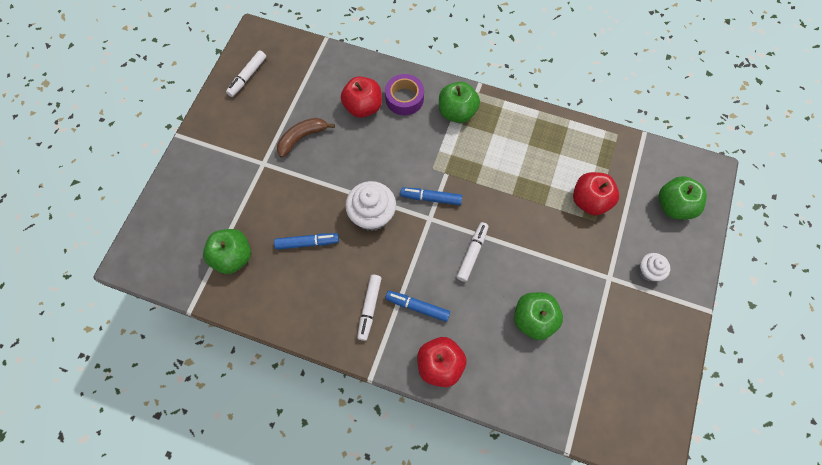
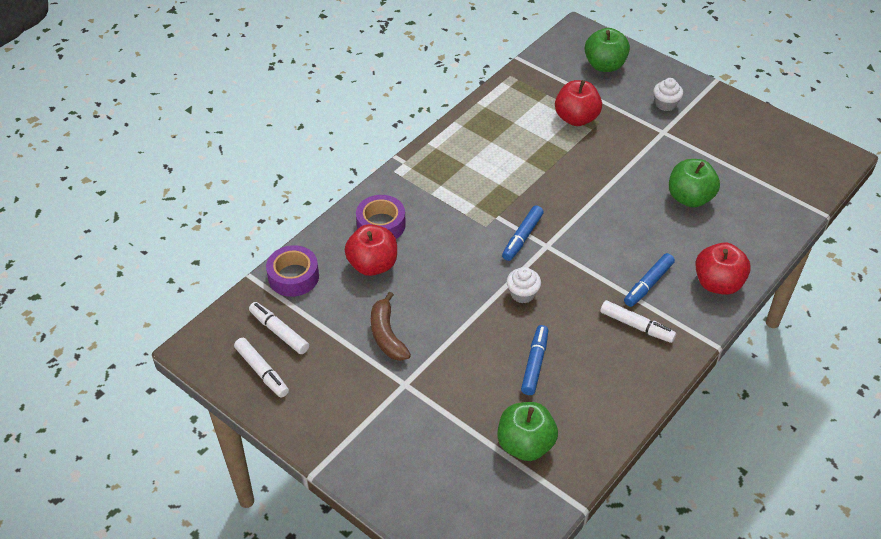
camera: 70 degrees left, 20 degrees down
white cupcake [345,181,396,231] -> white cupcake [506,267,541,303], size x0.57
green apple [439,82,480,123] -> none
white marker [457,222,489,282] -> white marker moved to [249,302,309,354]
none -> purple tape [266,245,319,297]

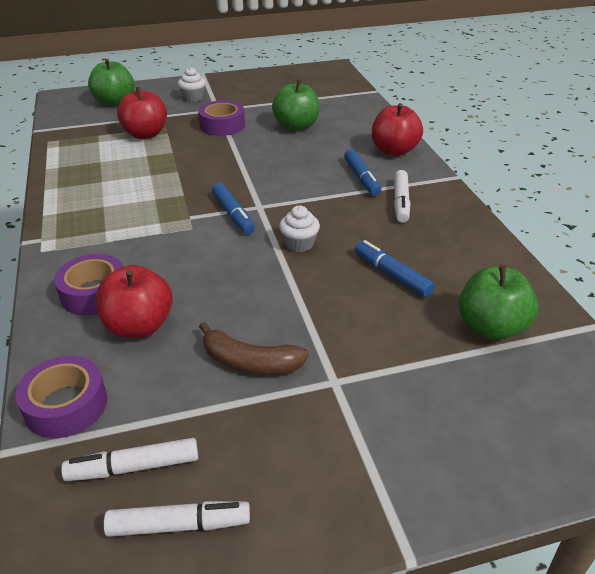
camera: 55 degrees left, 10 degrees down
white marker [600,300,676,343] -> white marker turned 120 degrees clockwise [394,170,410,223]
none -> purple tape [198,100,245,136]

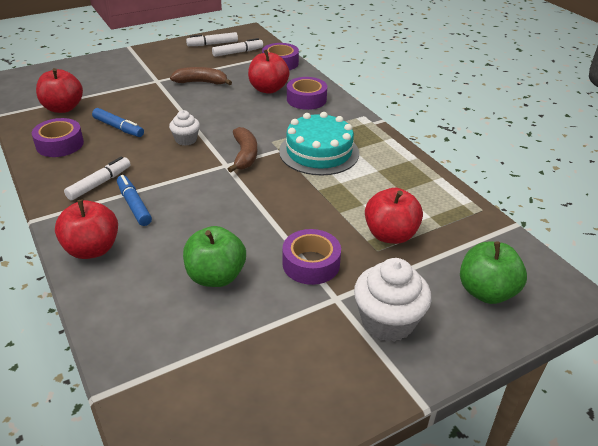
camera: 165 degrees right, 0 degrees up
white cupcake [178,67,206,102] -> white cupcake [354,258,431,342], size x1.75
blue marker [212,183,255,234] -> brown banana [228,127,257,173]
white marker [394,170,410,223] -> white marker turned 45 degrees clockwise [64,157,130,200]
green apple [459,265,538,340] -> red apple [36,68,83,113]
none -> purple tape [32,118,84,157]
none -> turquoise cake [279,112,359,175]

